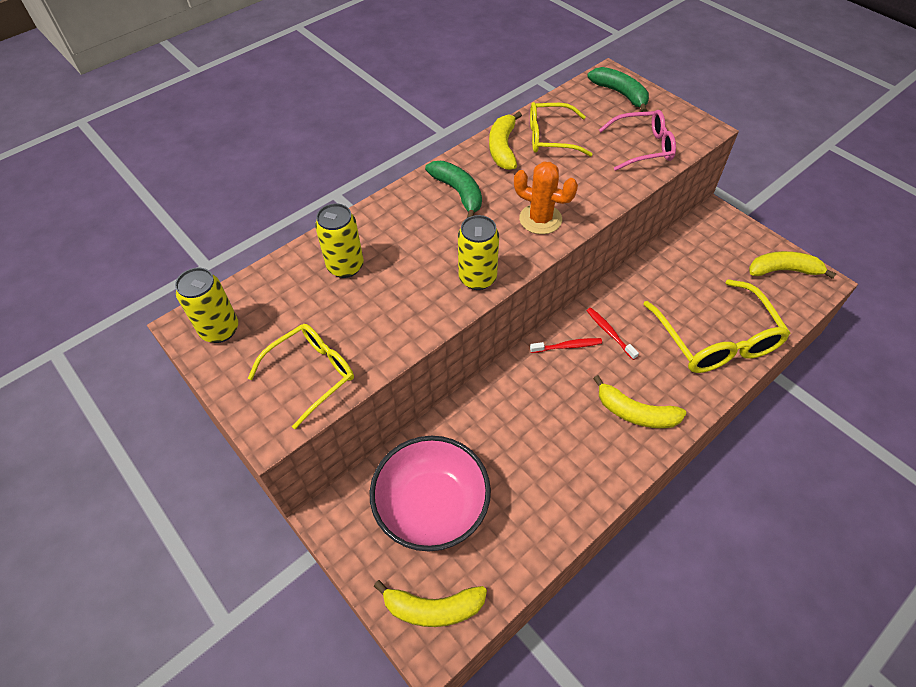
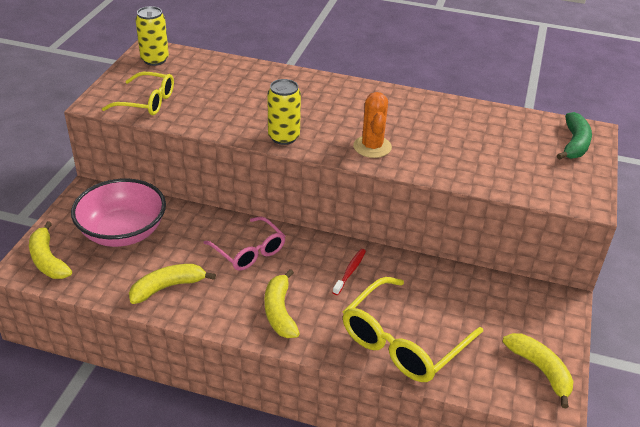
camera: 55 degrees right, 15 degrees down
yellow can [315,204,364,278] -> none
green banana [425,161,482,218] -> none
yellow banana [489,111,522,170] -> yellow banana moved to [129,264,216,304]
yellow glasses [530,102,592,156] -> none
red toothbrush [530,338,602,353] -> none
pink glasses [599,110,676,171] -> pink glasses moved to [204,216,285,271]

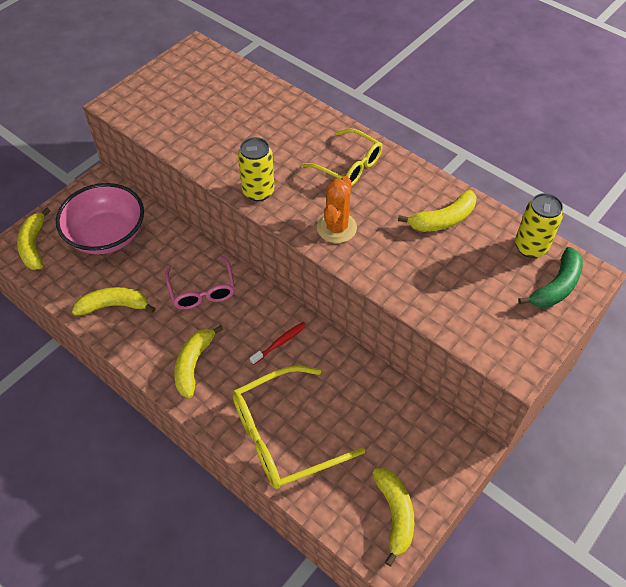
camera: 25 degrees right, 15 degrees up
yellow glasses [102,72,174,115] -> yellow glasses moved to [302,128,382,186]
yellow can [135,6,169,66] -> yellow can moved to [515,193,564,258]
none -> yellow banana [398,190,476,232]

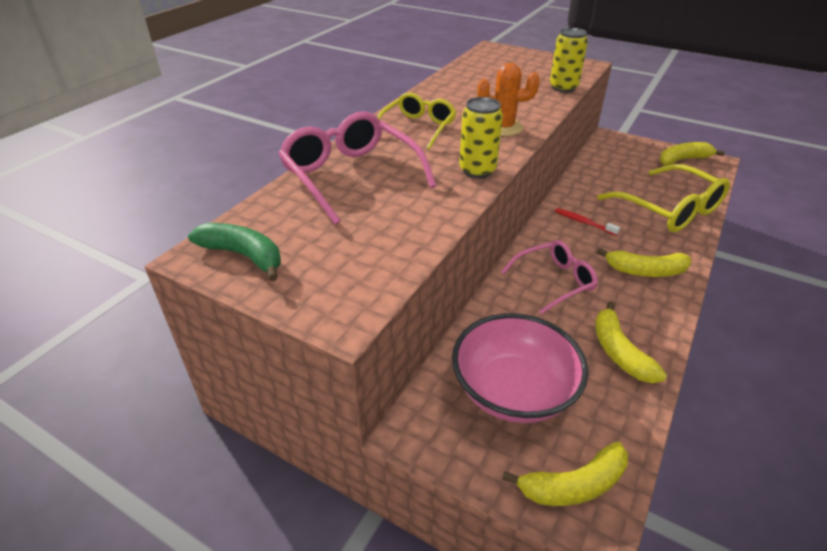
camera: 100 degrees left, 15 degrees down
yellow banana [398,190,476,232] -> none
yellow can [515,193,564,258] -> yellow can moved to [550,28,588,92]
green banana [518,247,583,308] -> green banana moved to [188,223,281,281]
none -> pink glasses [278,111,436,225]

